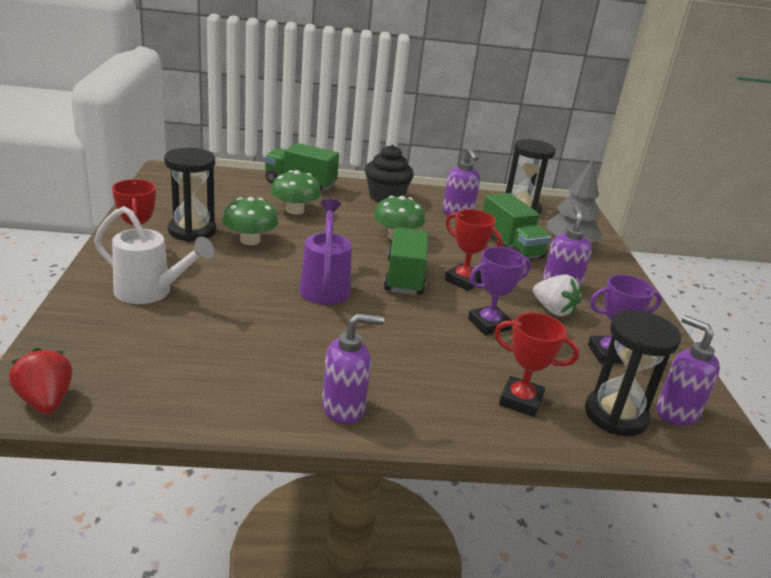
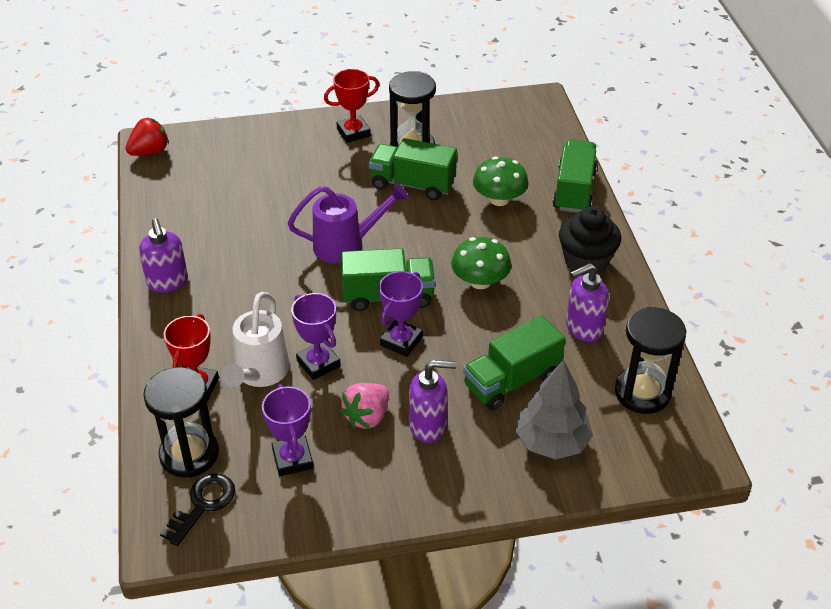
camera: 85 degrees right, 15 degrees up
white watering can [94,206,214,304] -> white watering can moved to [221,292,290,388]
green mushroom [222,197,279,245] -> green truck [369,138,457,200]
red trophy [445,209,502,291] -> purple trophy [379,271,423,357]
white strawberry [533,274,581,316] -> pink strawberry [340,383,389,429]
purple soap dispenser [656,315,720,426] -> black key [160,473,235,546]

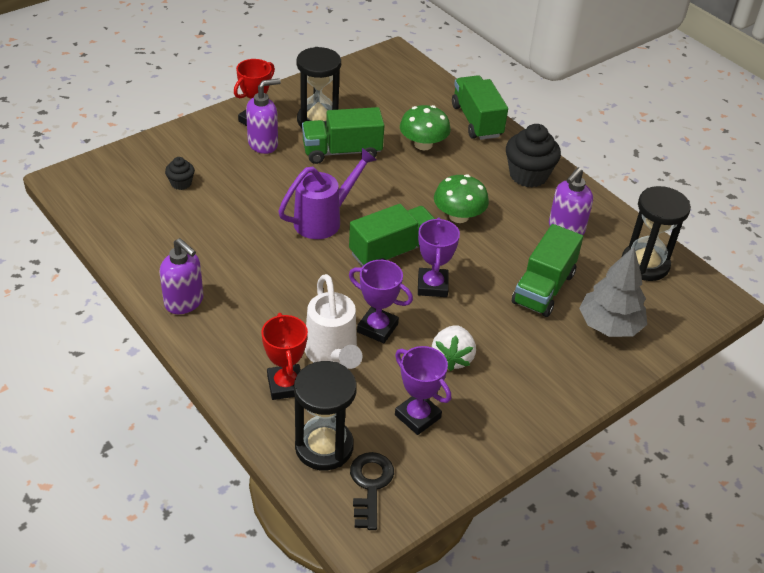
camera: 30 degrees left, 0 degrees up
red strawberry [126,118,169,156] -> none
pink strawberry [340,383,389,429] -> white strawberry [432,325,476,371]
purple soap dispenser [409,360,457,443] -> purple soap dispenser moved to [246,78,281,154]
none -> black cupcake [165,157,195,190]

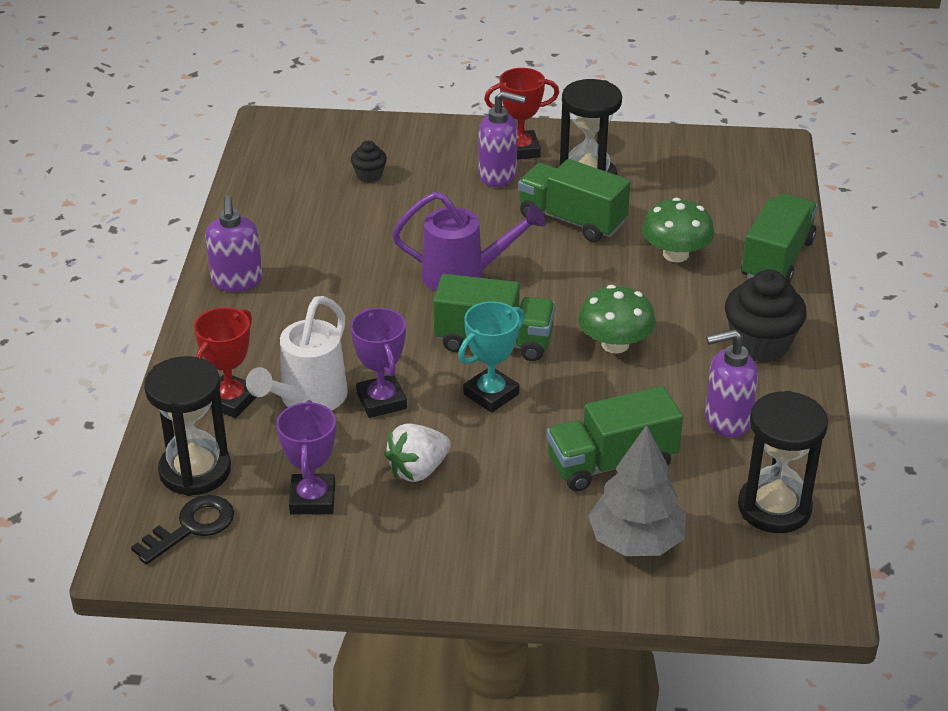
camera: 45 degrees right, 5 degrees down
purple trophy [418,217,460,297] -> turquoise trophy [458,301,525,413]

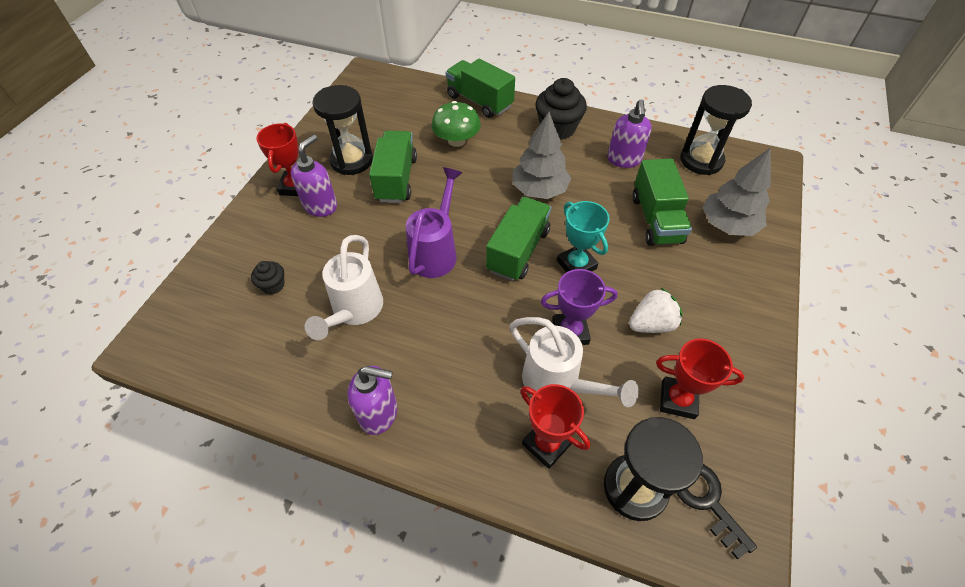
camera: 75 degrees left, 15 degrees up
purple trophy [276,400,336,515] -> red trophy [656,339,744,419]
white strawberry [384,423,451,482] -> white strawberry turned 90 degrees counterclockwise [629,287,683,333]
green truck [518,159,631,242] -> green truck turned 135 degrees clockwise [369,131,417,203]
green mushroom [578,285,656,353] -> grey tree [513,112,571,199]
none -> white watering can [305,235,383,340]

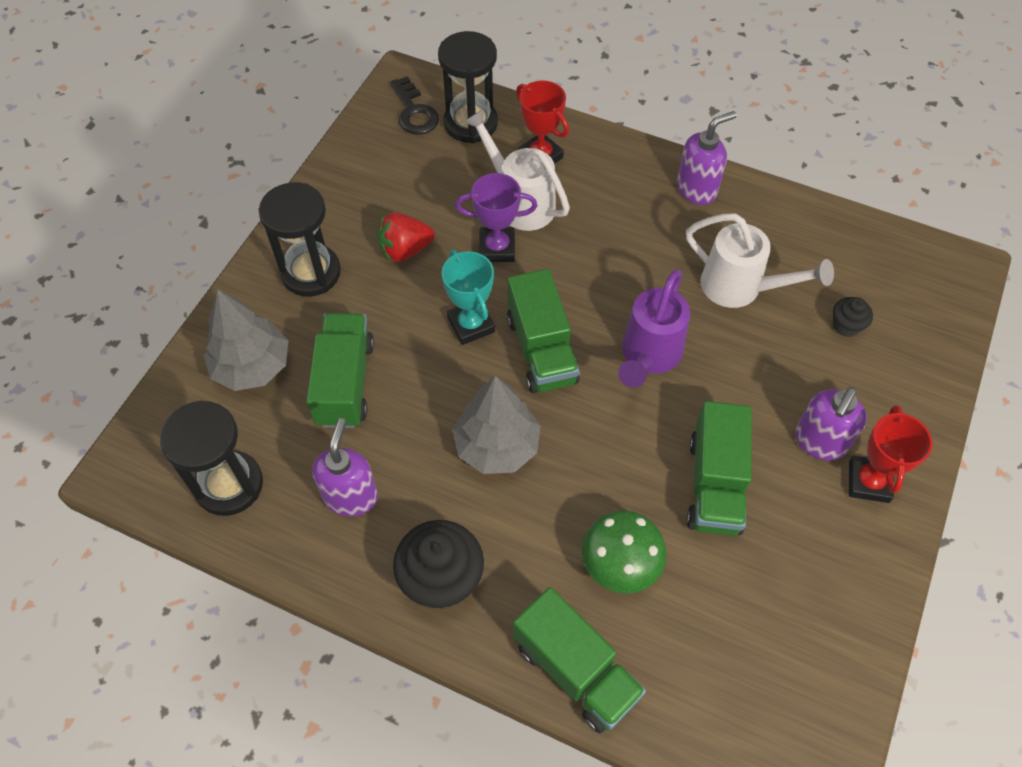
camera: 175 degrees left, 5 degrees up
white watering can [305,235,383,340] -> white watering can turned 105 degrees clockwise [686,214,834,308]
black hourglass [312,85,373,175] -> black hourglass moved to [259,182,341,297]
purple soap dispenser [348,366,397,435] -> purple soap dispenser turned 135 degrees clockwise [677,111,737,205]
green truck [486,197,551,281] -> green truck turned 45 degrees counterclockwise [507,269,580,393]
white strawberry [629,287,683,333] -> red strawberry [378,212,435,262]
red trophy [656,339,744,419] -> none

